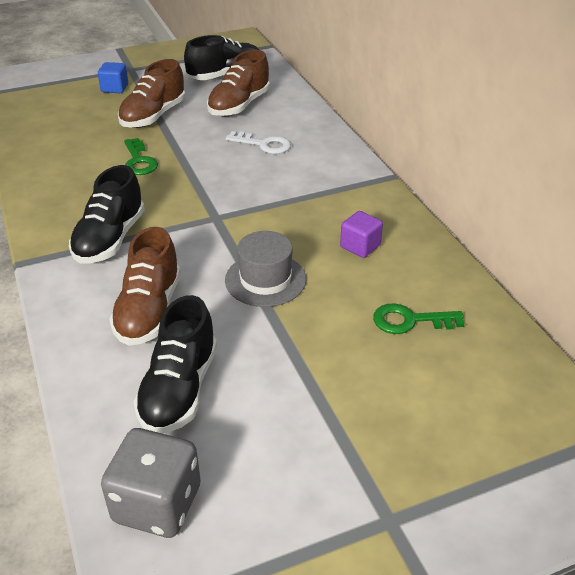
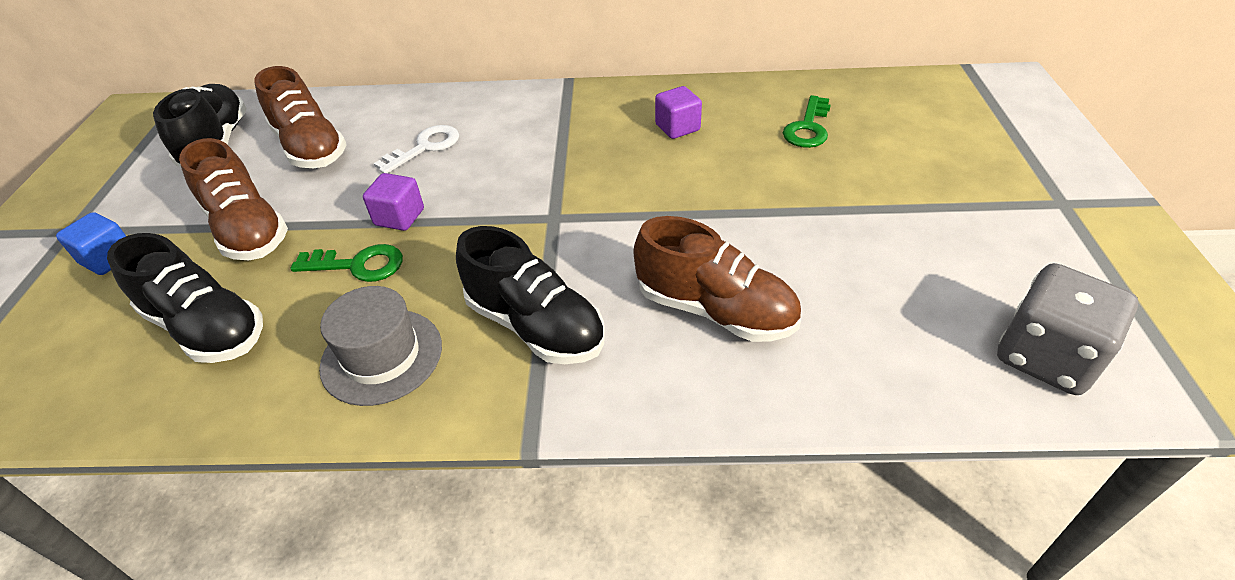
camera: 65 degrees left, 5 degrees up
black shoe [133,295,217,434] -> black shoe moved to [107,233,263,363]
grey hat [225,231,306,307] -> grey hat moved to [319,286,442,406]
none -> purple cube [363,173,424,231]

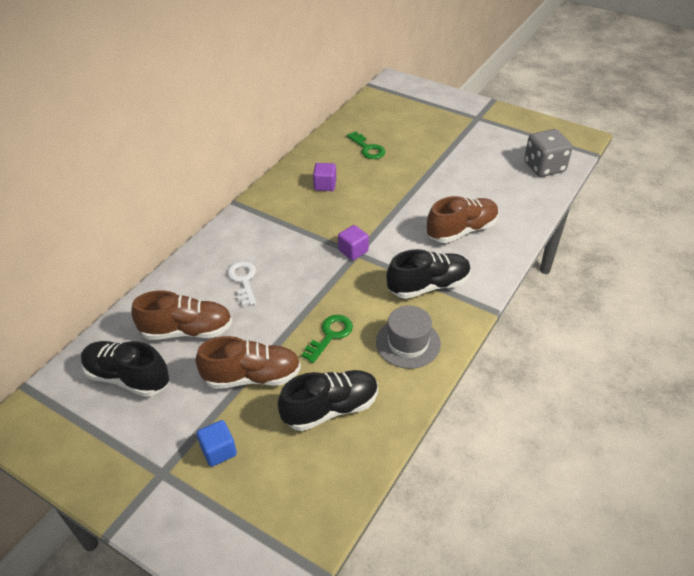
camera: 60 degrees left, 0 degrees up
purple cube [363,173,424,231] -> purple cube moved to [338,225,369,260]

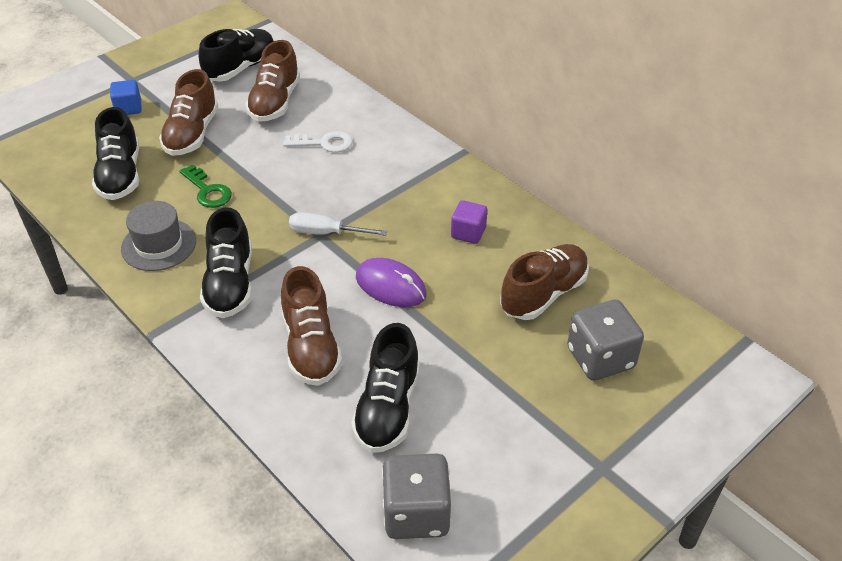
camera: 105 degrees right, 0 degrees up
purple cube [338,225,369,260] -> white screwdriver [289,212,387,236]
green key [347,131,385,159] -> brown shoe [500,244,589,320]
none -> black shoe [351,323,420,453]
none -> purple mouse [356,258,426,307]
none -> grey dice [567,299,644,381]

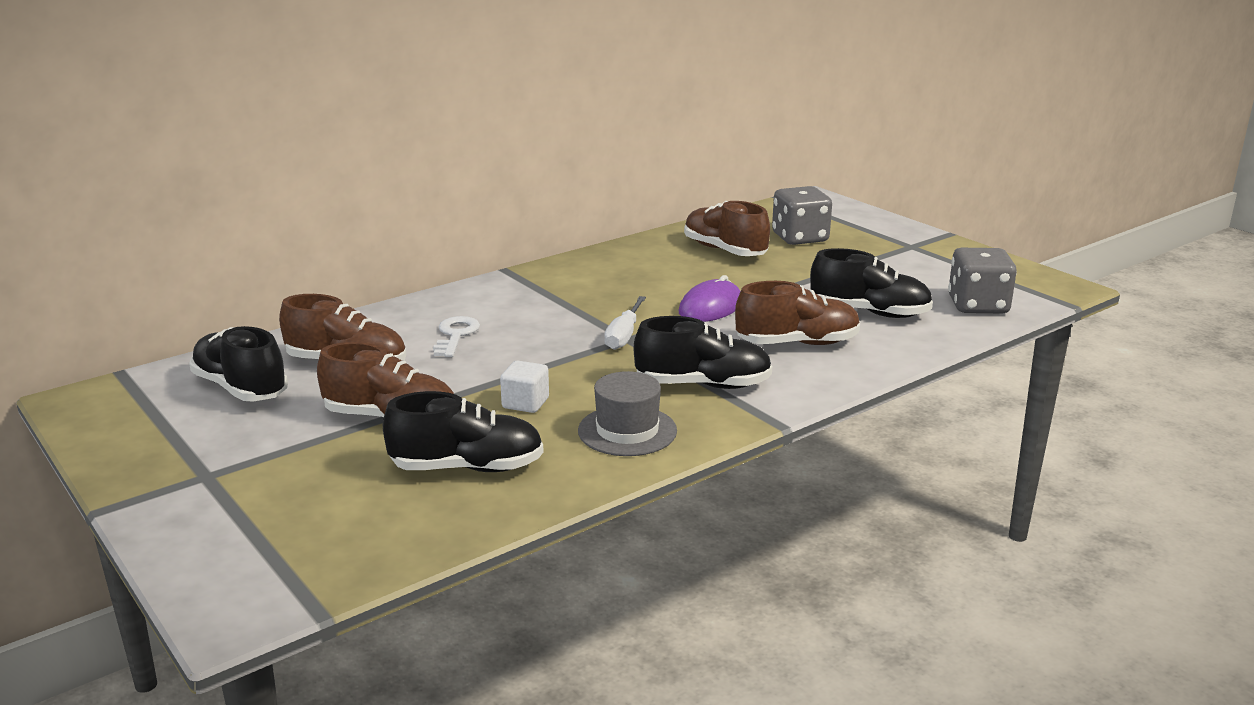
camera: 85 degrees left, 20 degrees down
blue cube [110,80,142,115] -> none
green key [180,165,232,208] -> white cube [500,360,549,413]
purple cube [451,200,487,244] -> none

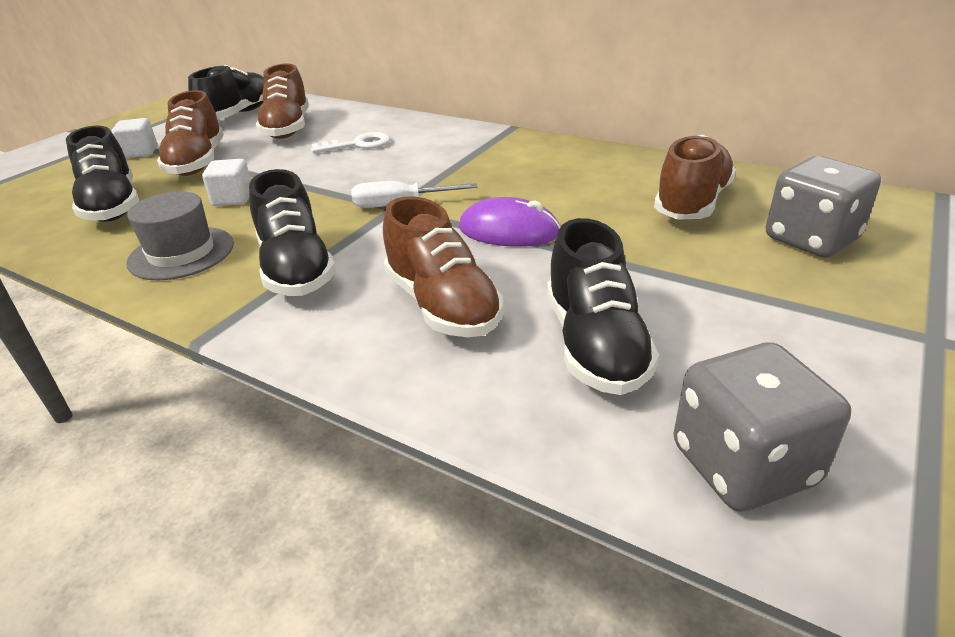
camera: 70 degrees right, 10 degrees up
none -> white cube [112,118,157,158]

